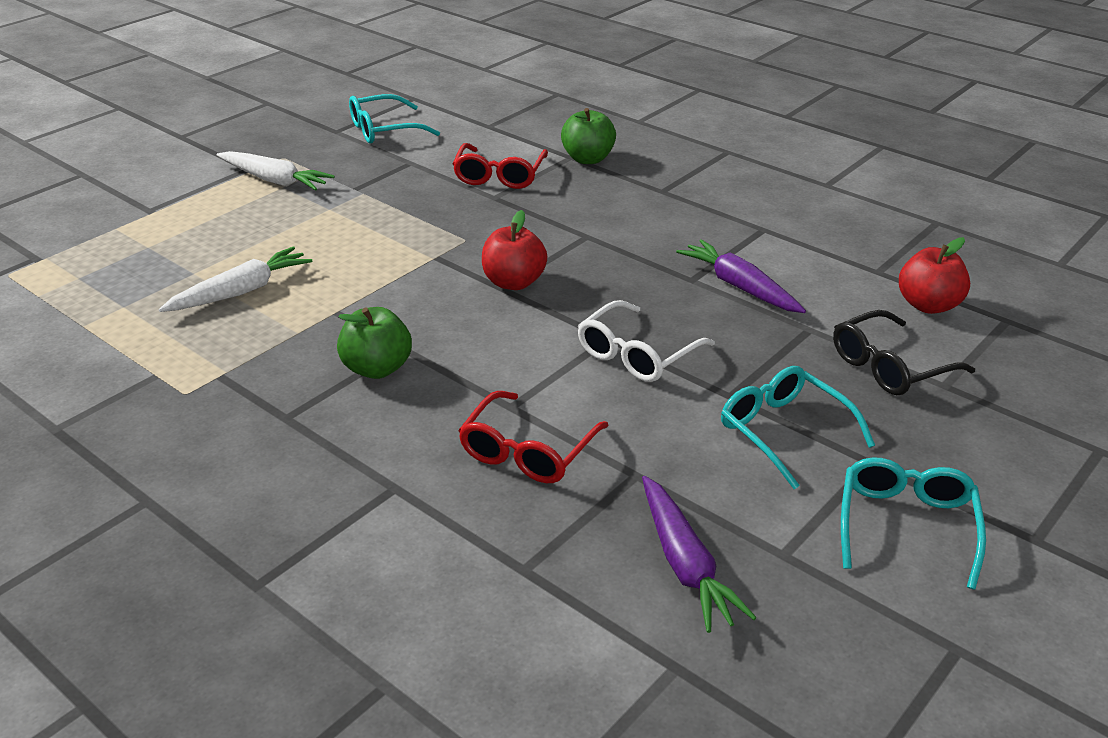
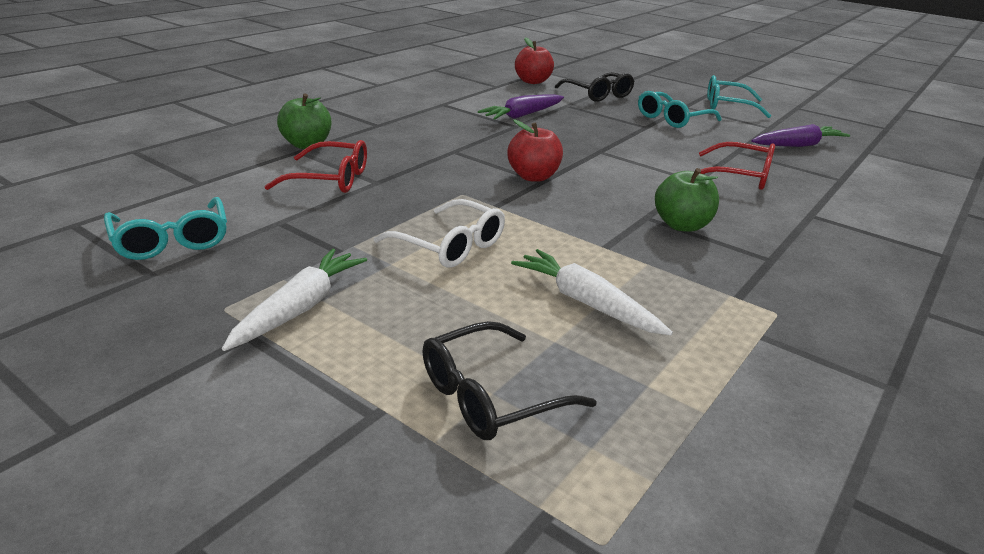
camera: 95 degrees left, 5 degrees down
white glasses [578,300,715,382] -> white glasses moved to [374,199,505,268]
none -> black glasses [422,321,597,440]

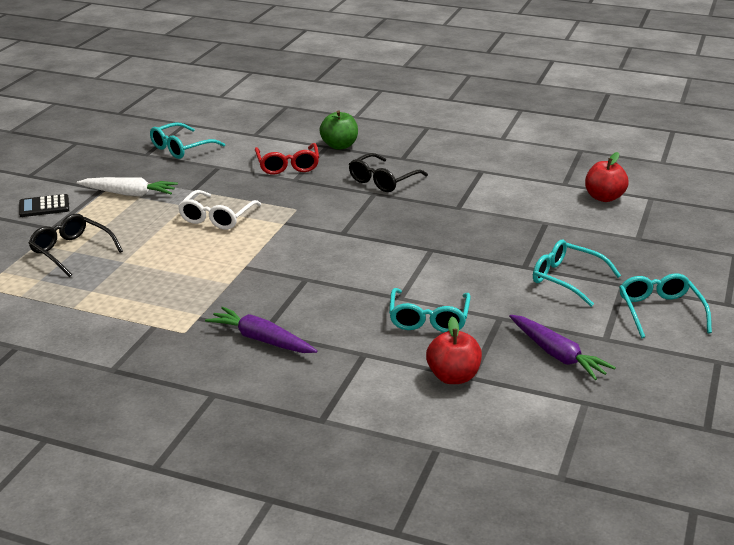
camera: 75 degrees right, 0 degrees up
purple carrot [478,94,564,120] -> purple carrot moved to [205,306,317,353]
red apple [507,119,563,182] -> red apple moved to [426,316,482,384]
white carrot [511,249,673,335] -> none
black glasses [555,72,634,102] -> black glasses moved to [349,153,428,192]
green apple [655,168,719,232] -> none
red glasses [699,142,775,190] -> turquoise glasses [389,288,471,333]
none -> black calculator [19,194,69,217]

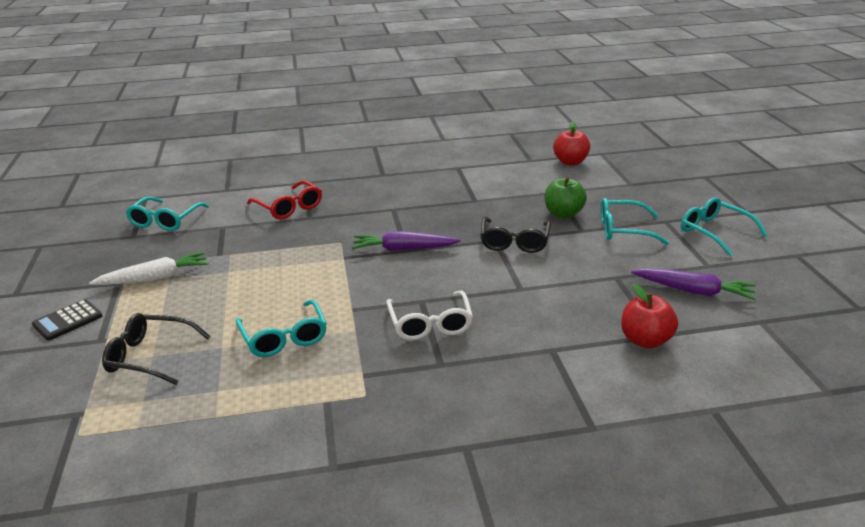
camera: 30 degrees left, 0 degrees up
white glasses [178,190,261,230] -> white glasses moved to [386,291,473,340]
purple carrot [205,306,317,353] -> purple carrot moved to [352,231,461,251]
green apple [320,110,358,150] -> green apple moved to [545,177,587,218]
black glasses [349,153,428,192] -> black glasses moved to [481,217,551,253]
turquoise glasses [389,288,471,333] -> turquoise glasses moved to [236,300,327,357]

